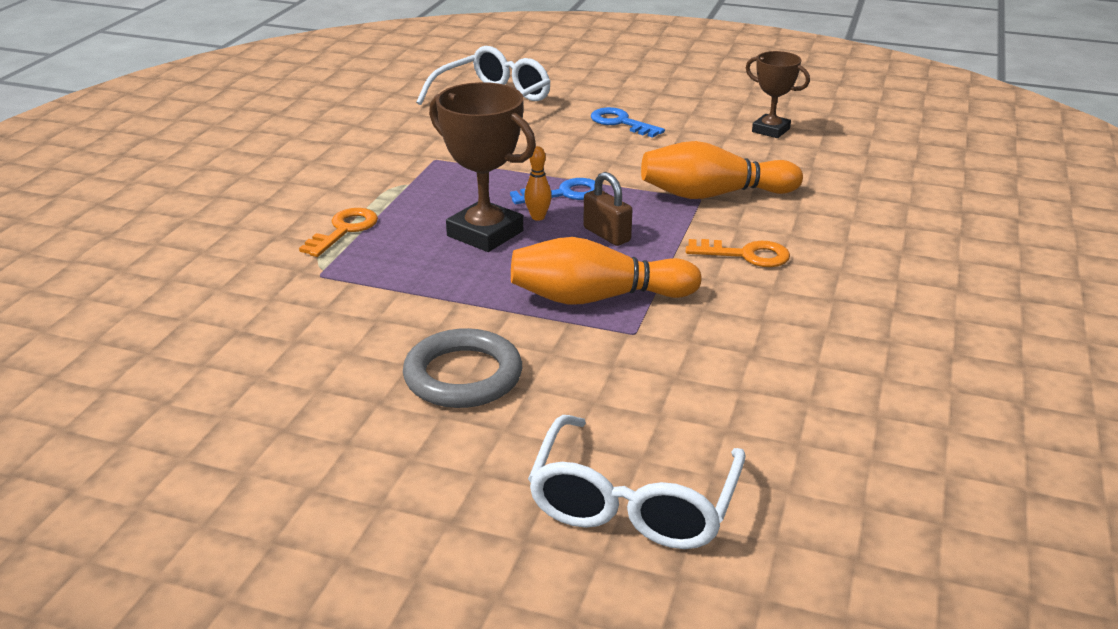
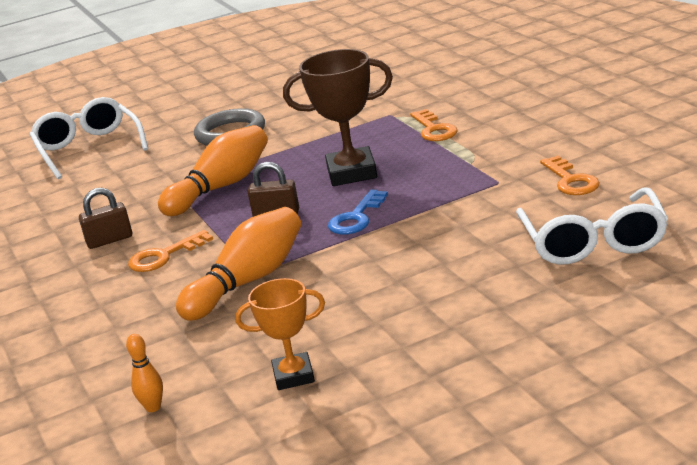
camera: 140 degrees right, 5 degrees down
orange bowling pin [524,146,552,221] -> orange bowling pin moved to [126,334,163,412]
blue key [591,107,665,138] -> none
brown trophy [746,51,810,138] -> orange trophy [235,278,325,390]
none -> brown padlock [79,187,132,249]
none -> orange key [540,156,599,195]

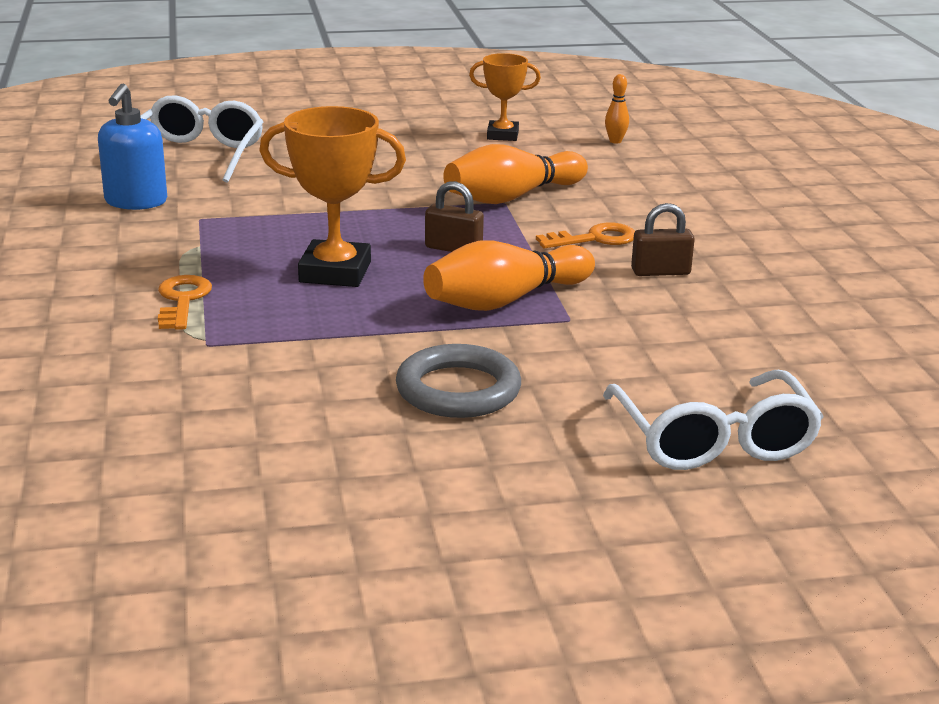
camera: 170 degrees left, 0 degrees up
brown trophy [283,49,393,186] -> orange trophy [259,106,406,287]
blue key [328,190,388,234] -> none
orange key [540,156,599,195] -> blue soap dispenser [98,84,167,210]

